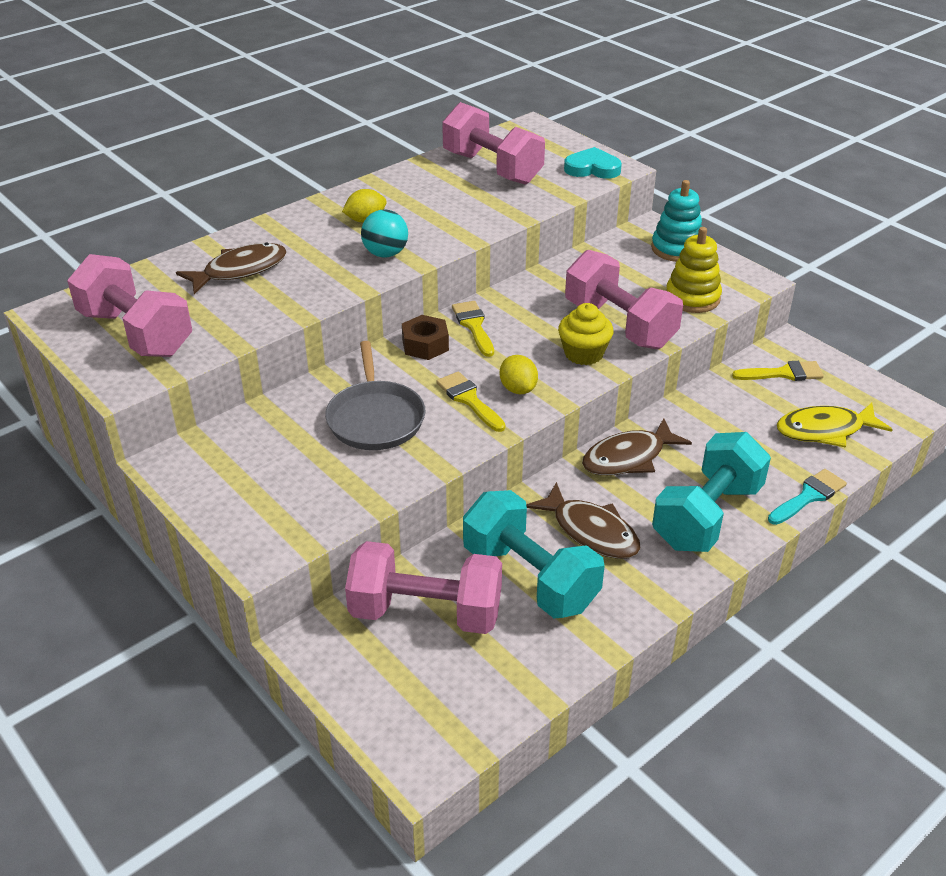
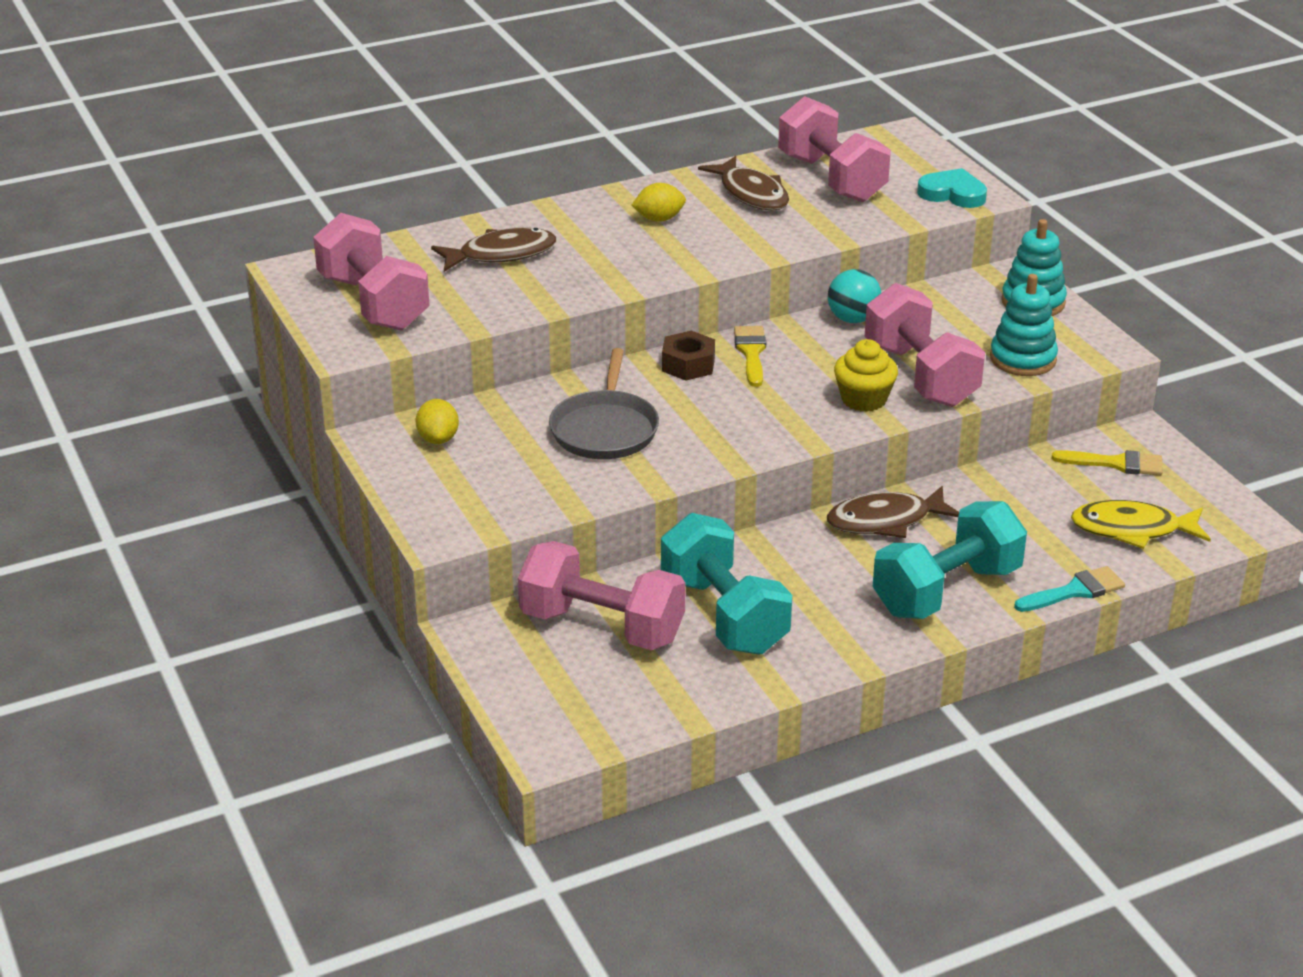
camera: 15 degrees right, 5 degrees down
turquoise ball [361,209,408,258] -> turquoise ball moved to [828,269,881,323]
yellow brush [436,371,506,432] -> none
yellow lemon [500,355,538,394] -> yellow lemon moved to [416,399,459,444]
brown fish [526,482,641,559] -> brown fish moved to [698,156,789,211]
yellow stacking toy [666,227,722,313] -> turquoise stacking toy [990,274,1058,376]

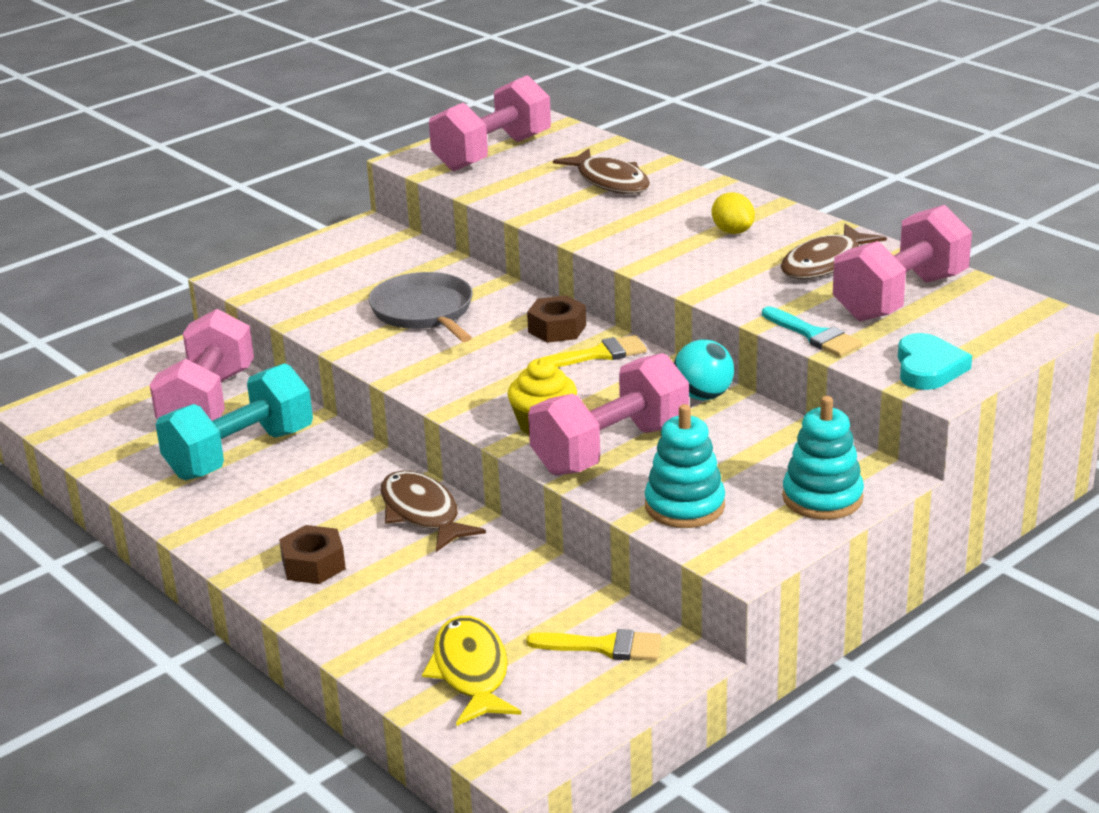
camera: 75 degrees right, 5 degrees down
yellow lemon [416,399,459,444] -> none
grey pan [549,348,659,459] -> grey pan turned 75 degrees clockwise [368,272,473,342]
turquoise dumbbell [873,501,1027,619] -> brown nut [279,525,346,584]
turquoise brush [1014,566,1125,612] -> turquoise brush moved to [762,306,862,357]
yellow brush [1052,450,1163,476] -> yellow brush turned 75 degrees counterclockwise [526,629,661,661]

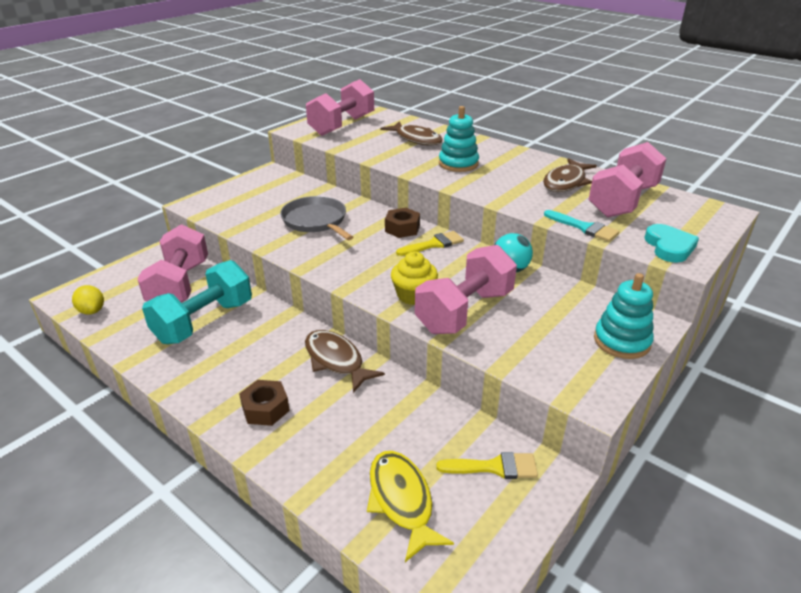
camera: 10 degrees left, 5 degrees up
turquoise stacking toy [645,404,725,528] -> turquoise stacking toy moved to [439,106,479,172]
yellow lemon [712,192,755,234] -> yellow lemon moved to [72,285,104,314]

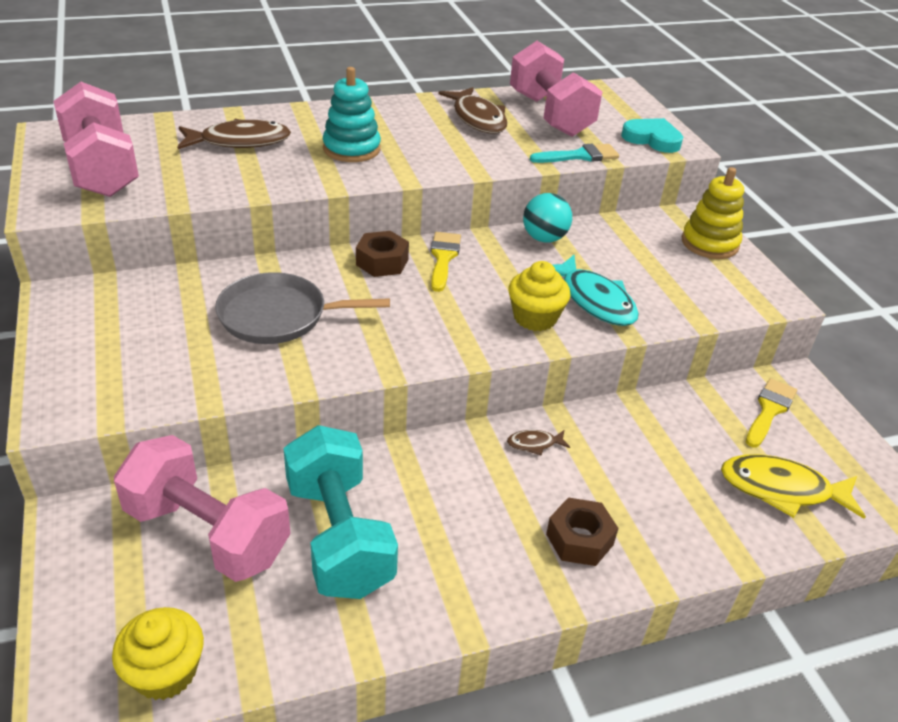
camera: 60 degrees left, 5 degrees up
yellow lemon [72,285,104,314] -> yellow cupcake [112,607,204,700]
brown fish [305,330,385,393] -> brown fish [507,430,570,456], size x0.47
pink dumbbell [415,245,517,334] -> turquoise fish [553,255,639,326]
turquoise stacking toy [594,273,654,359] -> yellow stacking toy [682,167,744,259]

